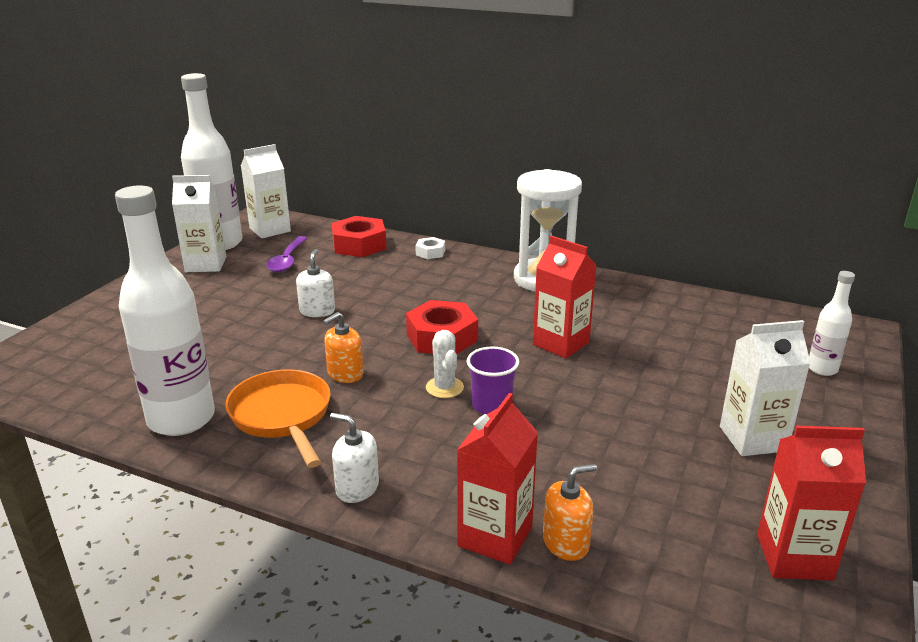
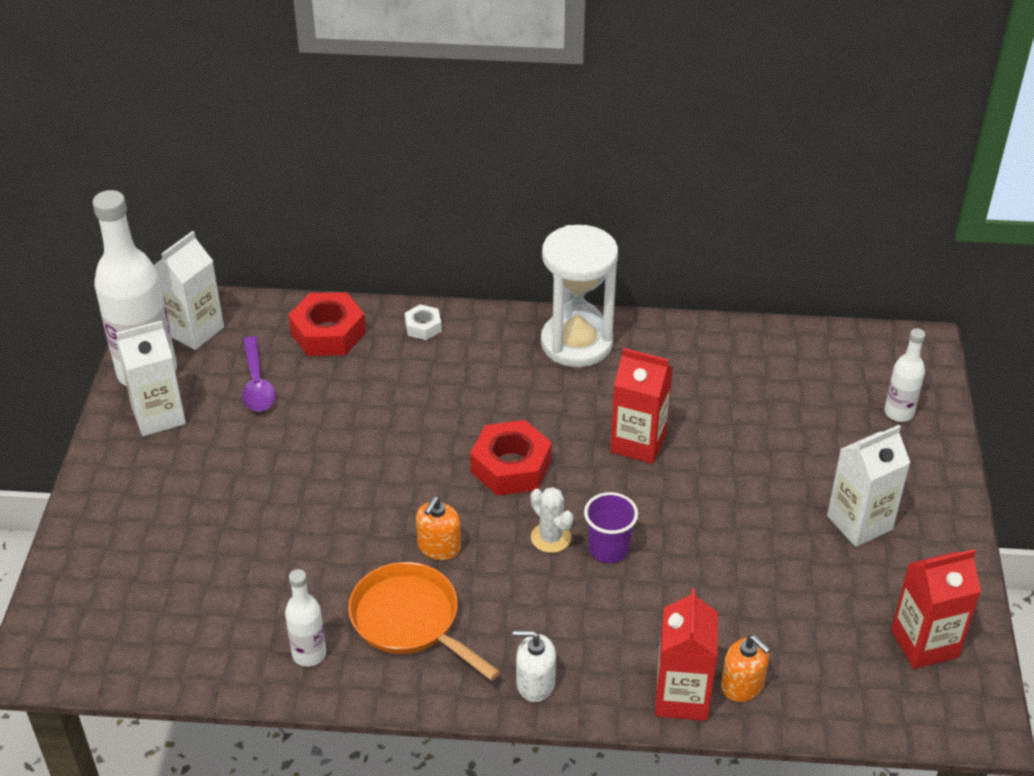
camera: 20 degrees left, 15 degrees up
white bottle [115,185,215,436] -> white bottle [285,569,326,667], size x0.49
white soap dispenser [296,249,335,317] -> none
orange soap dispenser [543,464,597,561] -> orange soap dispenser turned 90 degrees clockwise [721,635,771,702]

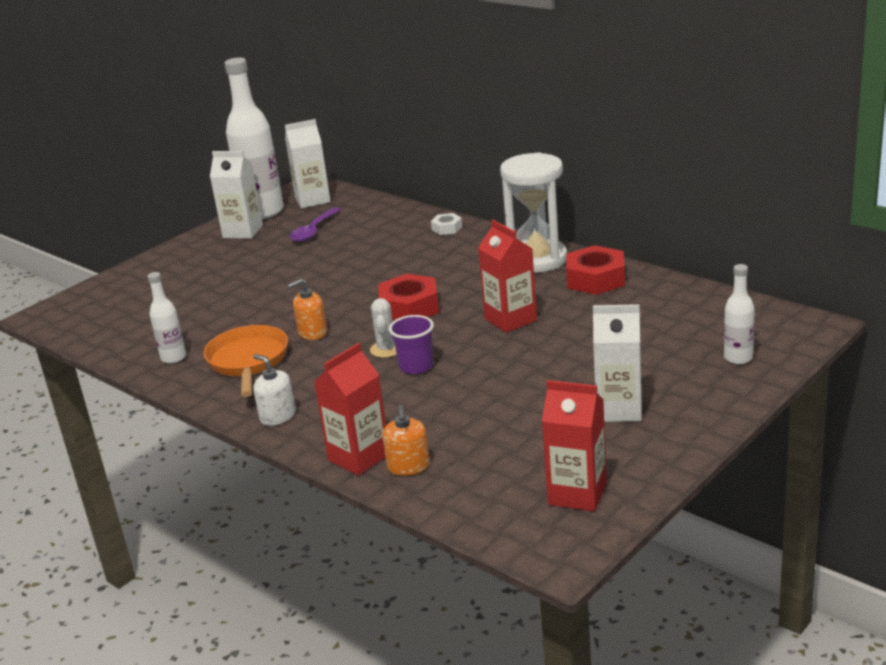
camera: 40 degrees right, 15 degrees down
red nut [288,292,366,356] -> red nut moved to [566,245,625,295]

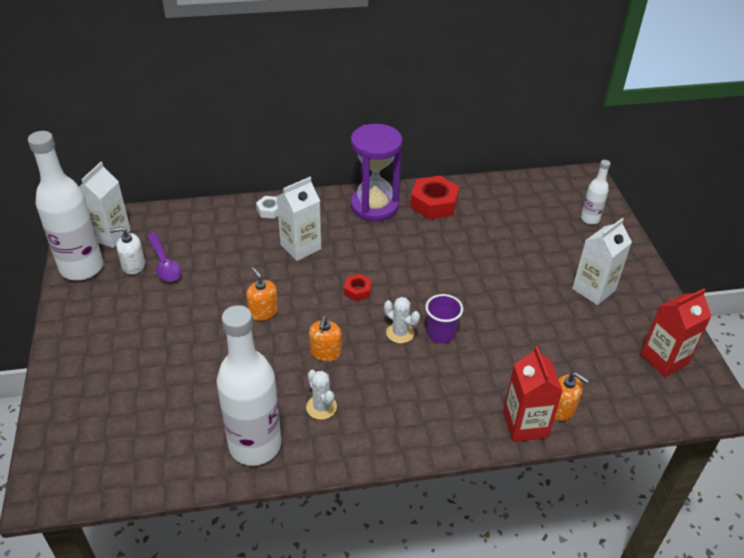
camera: 55 degrees left, 15 degrees up
white bottle [147,272,186,364] -> white bottle [217,305,281,466], size x2.06
orange pan [203,325,288,397] -> white cactus [306,370,337,420]
white carton [210,151,263,239] -> white carton moved to [276,177,321,261]
white soap dispenser [253,354,296,426] -> white soap dispenser moved to [110,227,145,275]
red nut [378,273,439,321] -> red nut [344,274,372,301], size x0.52
red carton [478,220,537,333] -> none
white hourglass [500,152,567,273] -> purple hourglass [351,124,403,221]
none -> orange soap dispenser [246,266,278,321]

